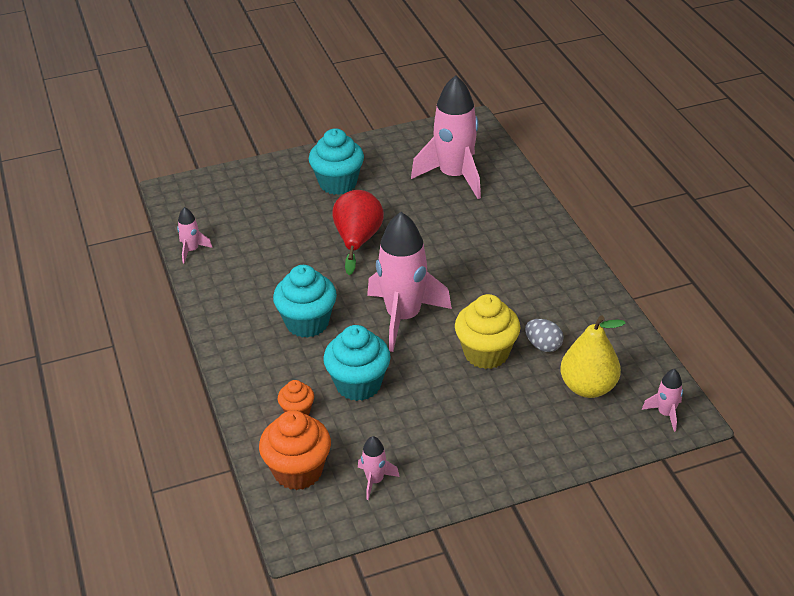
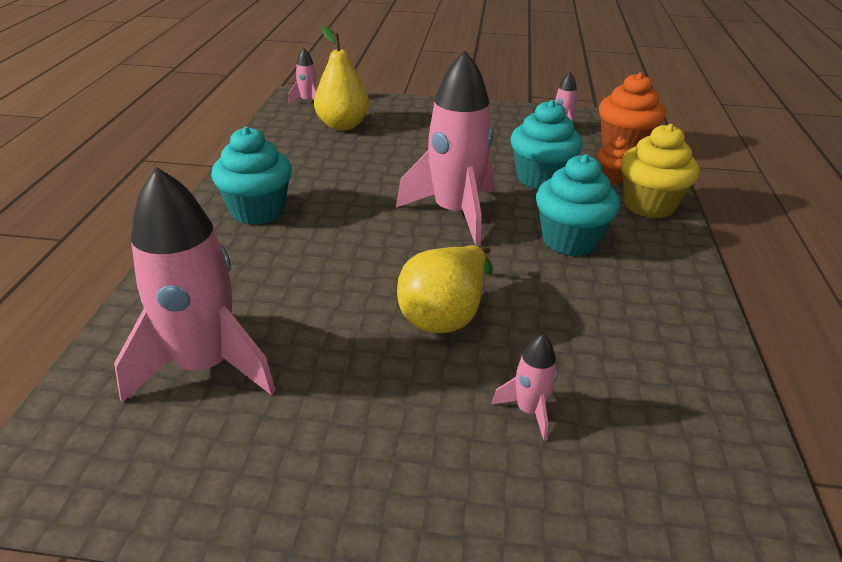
camera: 155 degrees left, 5 degrees down
pink rocket [177,207,213,263] -> pink rocket moved to [492,334,558,441]
turquoise cupcake [309,128,364,195] -> turquoise cupcake moved to [211,126,292,225]
red pear [332,190,384,275] -> yellow pear [397,245,493,333]
yellow cupcake [455,294,521,369] -> yellow cupcake moved to [621,124,699,218]
grey egg [525,319,564,352] -> none

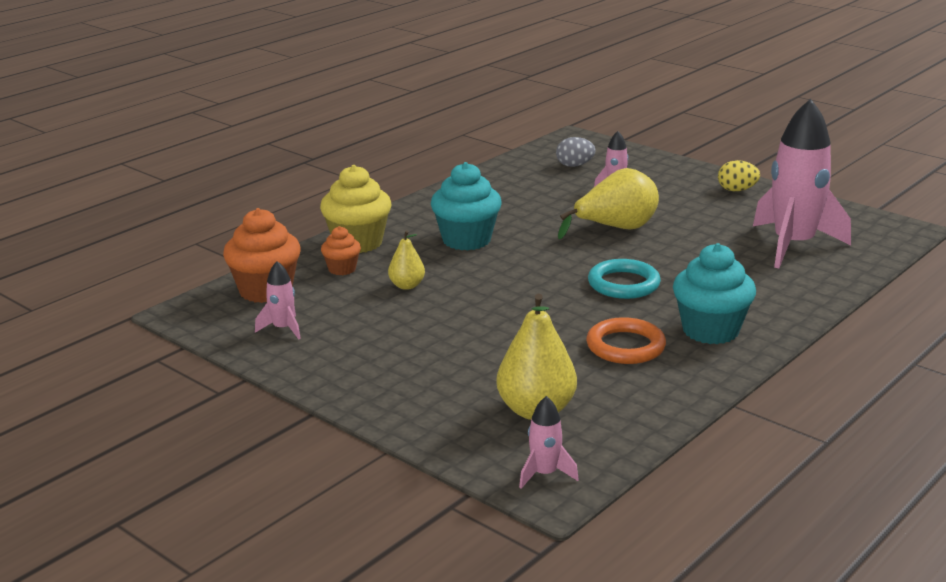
camera: 145 degrees left, 10 degrees down
pink rocket [396,51,494,246] -> none
turquoise cupcake [511,100,582,190] -> yellow pear [388,230,425,290]
none -> grey egg [556,137,596,167]
none -> orange ring [586,317,666,364]
none -> turquoise ring [588,259,661,299]
none -> yellow egg [718,160,760,191]

